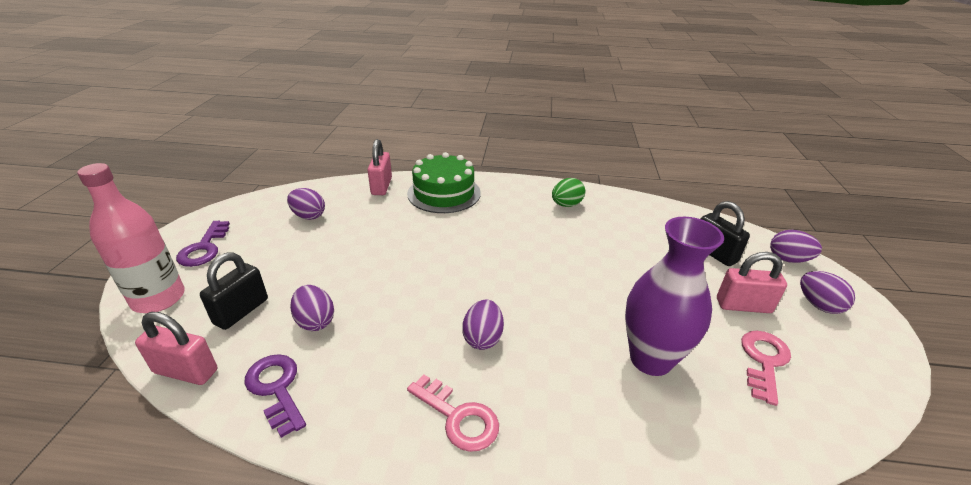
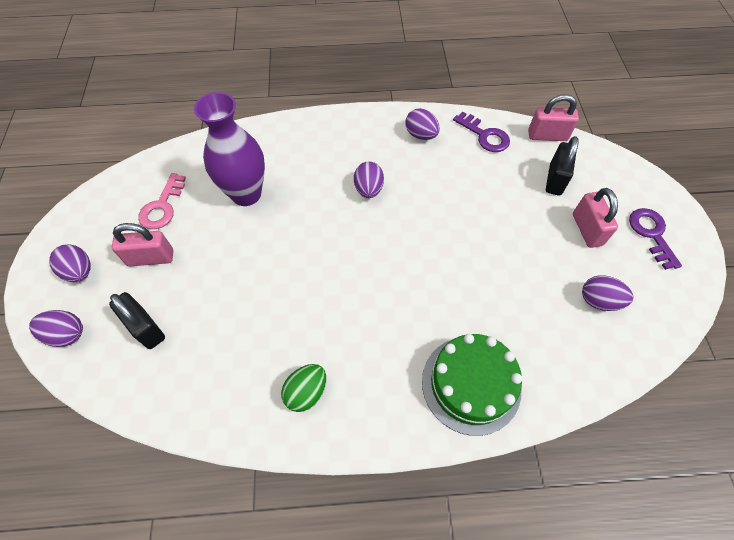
camera: 170 degrees right, 25 degrees up
pink bottle [77,163,185,313] -> none
purple egg [290,285,334,331] -> purple egg moved to [405,108,440,140]
pink padlock [368,139,392,195] -> pink padlock moved to [573,188,618,248]
pink key [407,375,499,452] -> none

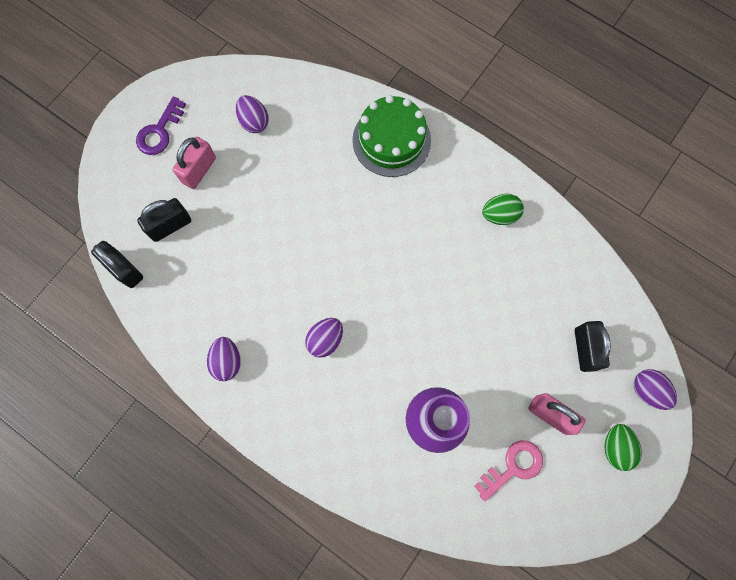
camera: 140 degrees left, 15 degrees up
purple egg [49,244,90,282] -> green egg [605,424,642,471]
purple key [453,111,510,152] -> none
pink padlock [528,94,579,141] -> black padlock [91,241,143,288]

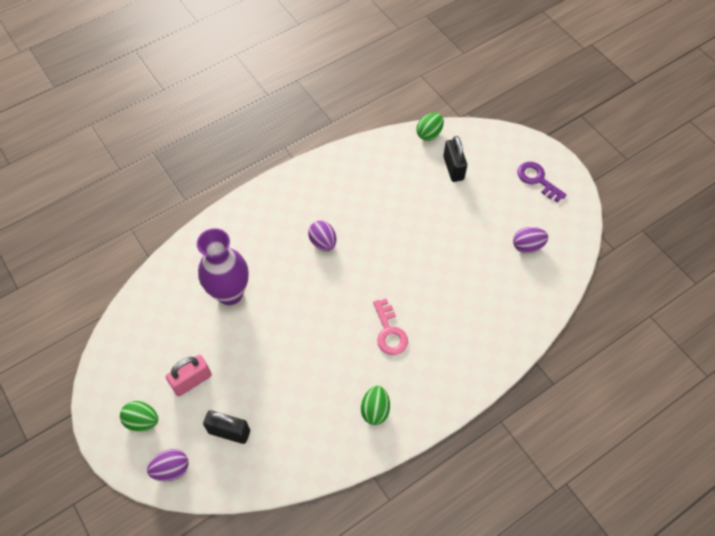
camera: 110 degrees right, 15 degrees down
black padlock [91,241,143,288] -> green egg [416,113,444,141]
pink padlock [173,137,216,189] -> none
purple egg [207,337,241,381] -> none
green cake [352,95,431,177] -> none
pink key [474,440,543,501] -> pink key moved to [373,298,408,355]

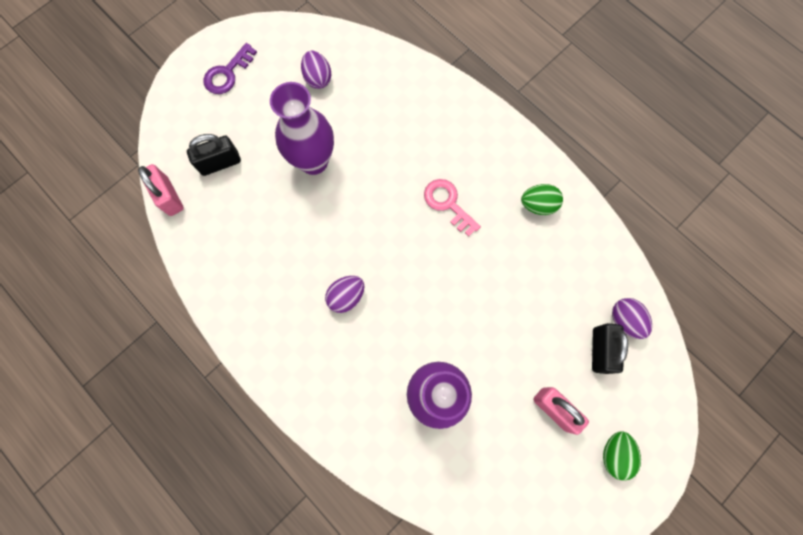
camera: 100 degrees left, 15 degrees up
purple egg [147,449,189,481] -> purple egg moved to [612,298,652,339]
pink key [373,298,408,355] -> pink key turned 105 degrees counterclockwise [424,179,481,237]
green egg [416,113,444,141] -> pink padlock [138,164,184,216]
none -> purple vase [270,82,334,175]

